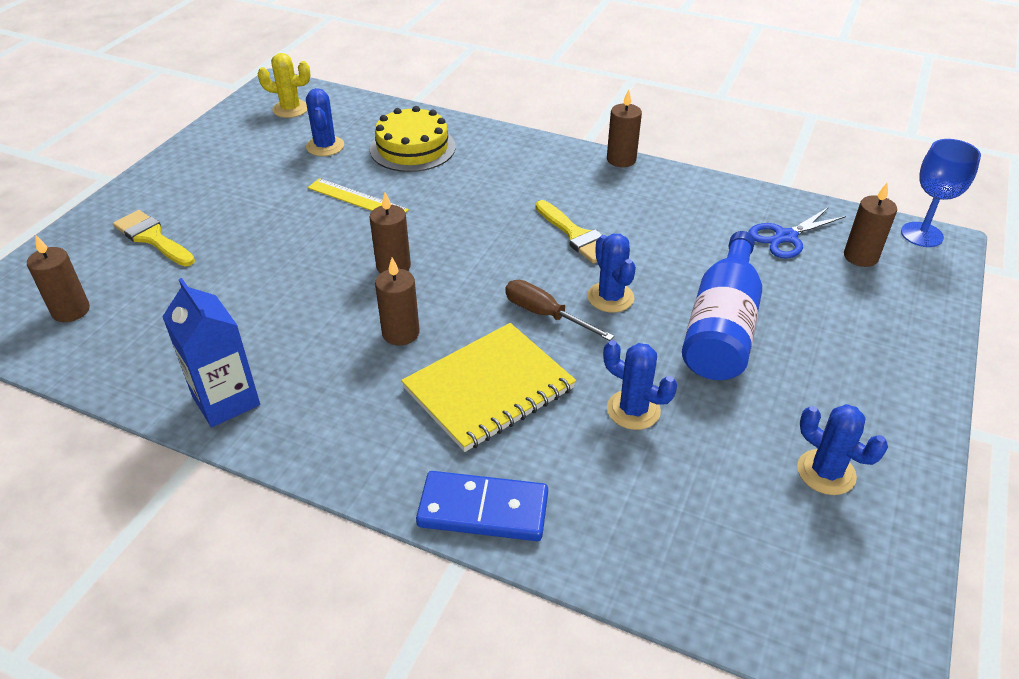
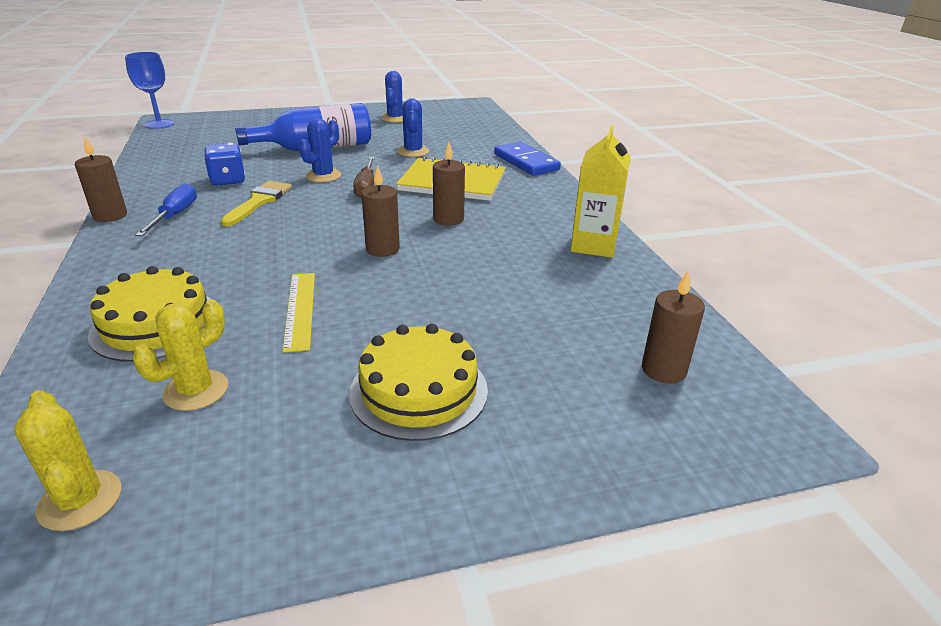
camera: 130 degrees left, 10 degrees down
yellow brush [113,210,195,267] -> none
blue carton [162,278,260,427] -> yellow carton [570,126,631,258]
blue cactus [306,88,344,156] -> yellow cactus [132,300,228,411]
blue scissors [749,207,846,259] -> none
brown candle [844,183,897,267] -> none
none -> blue screwdriver [135,183,197,236]
none -> blue dice [204,143,246,186]
none -> yellow cake [349,324,488,441]

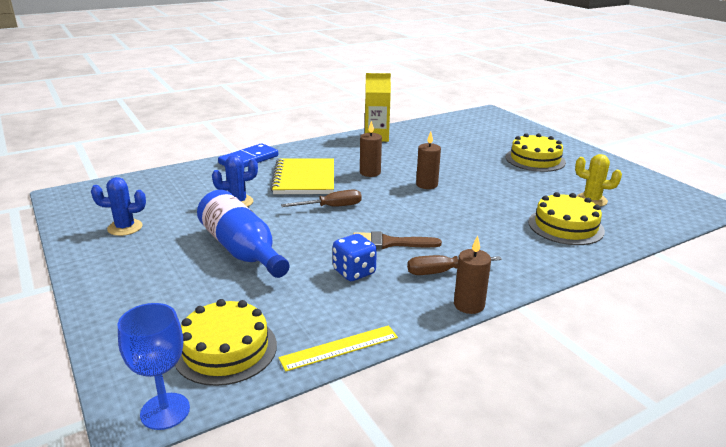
camera: 105 degrees left, 5 degrees down
yellow cactus [14,390,121,531] -> none
blue screwdriver [135,183,197,236] -> brown screwdriver [407,255,502,275]
yellow brush [221,181,292,227] -> brown brush [353,231,442,249]
yellow ruler [283,273,315,353] -> yellow ruler moved to [278,325,398,372]
blue cactus [299,118,341,182] -> none
brown candle [642,271,705,383] -> none
none -> yellow cake [175,299,277,386]

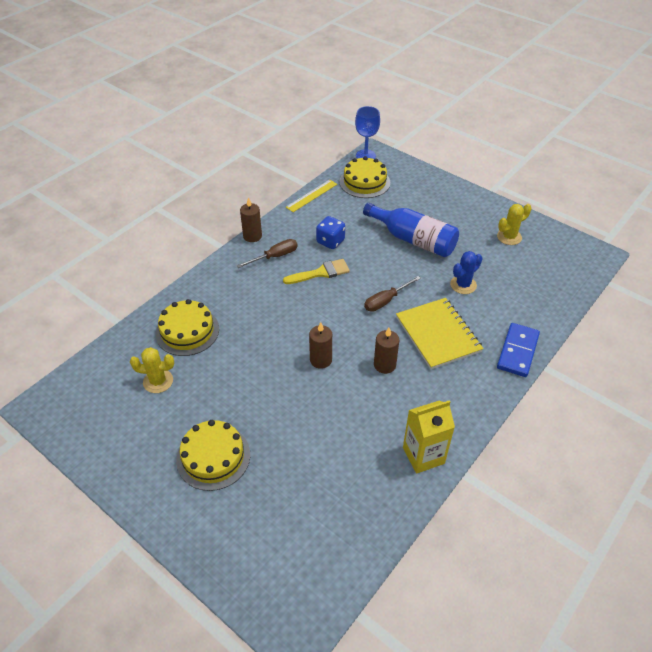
camera: 160 degrees right, 20 degrees up
blue cactus [91,177,146,236] -> yellow cactus [497,204,532,245]
brown brush [353,231,442,249] -> yellow brush [283,259,350,284]

